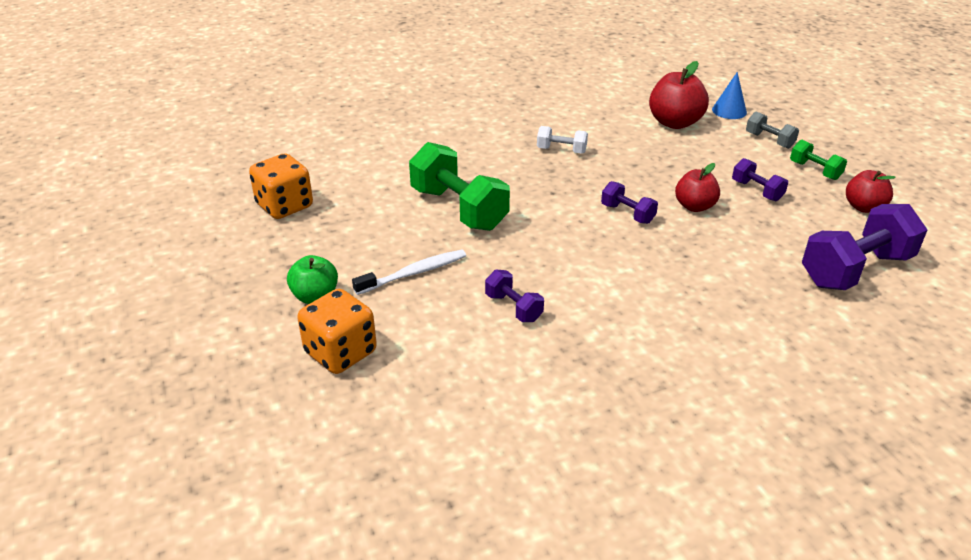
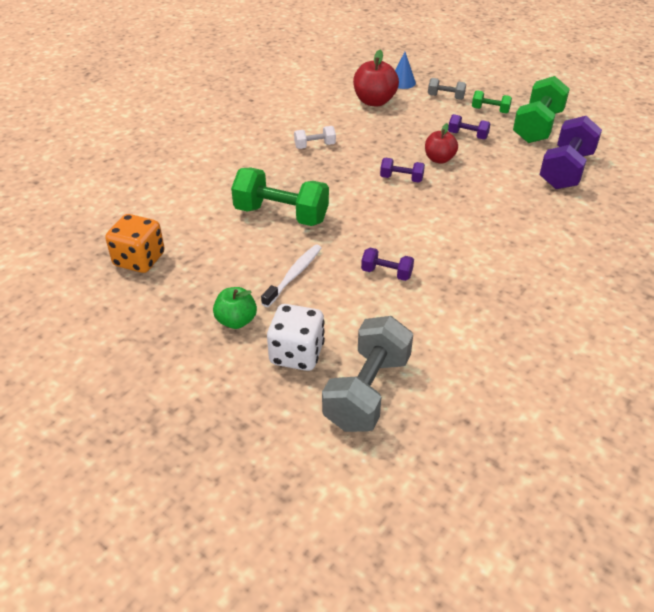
camera: 30 degrees left, 5 degrees up
orange dice [297,289,377,374] -> white dice [267,304,325,371]
red apple [846,170,896,213] -> green dumbbell [513,76,570,143]
none -> grey dumbbell [322,316,413,432]

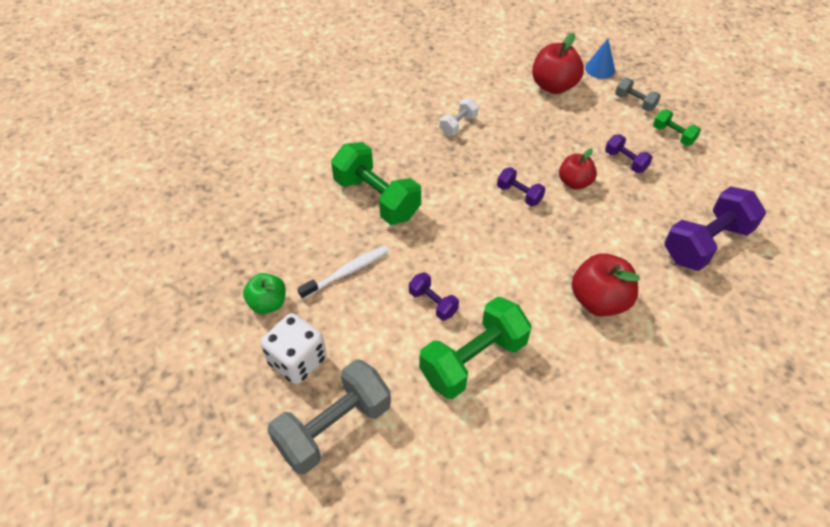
camera: 25 degrees right, 10 degrees up
orange dice [105,214,165,273] -> none
white dumbbell [294,126,336,149] -> white dumbbell turned 60 degrees counterclockwise [440,99,479,135]
green dumbbell [513,76,570,143] -> green dumbbell moved to [419,297,532,399]
none -> red apple [571,253,640,316]

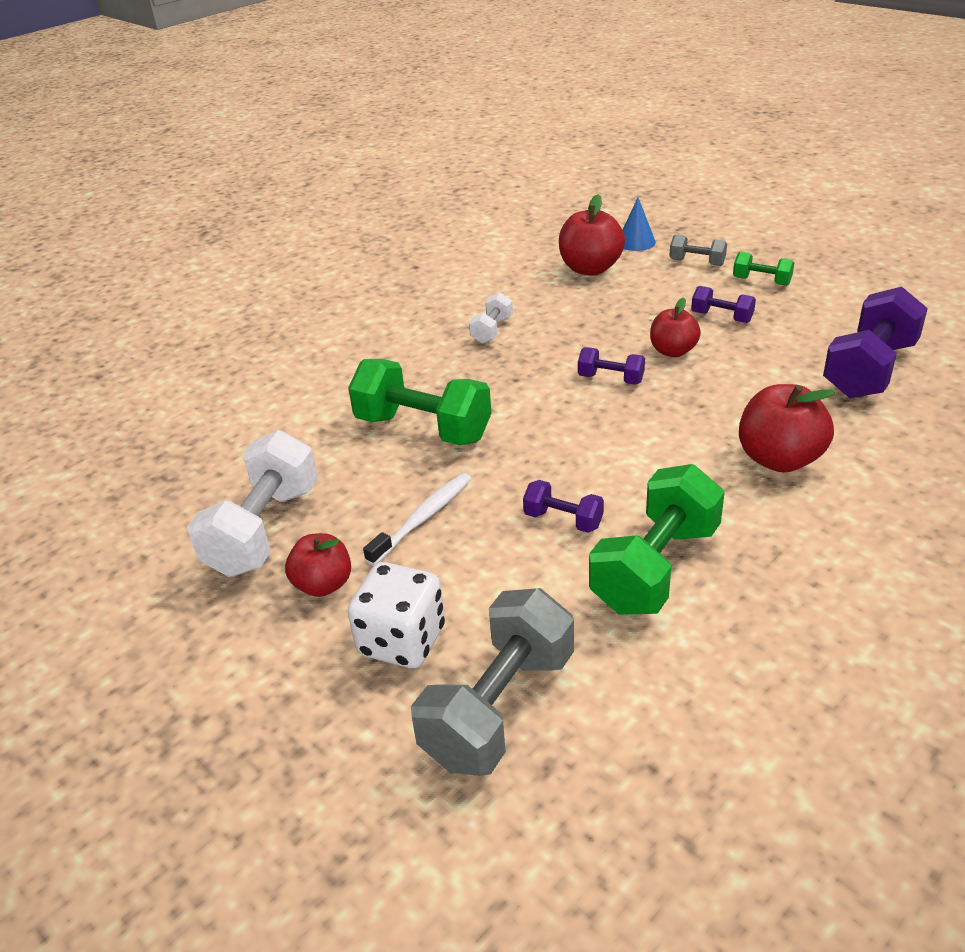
camera: 15 degrees left, 15 degrees down
green apple [243,273,286,314] -> red apple [285,533,351,597]
none -> white dumbbell [187,430,318,577]

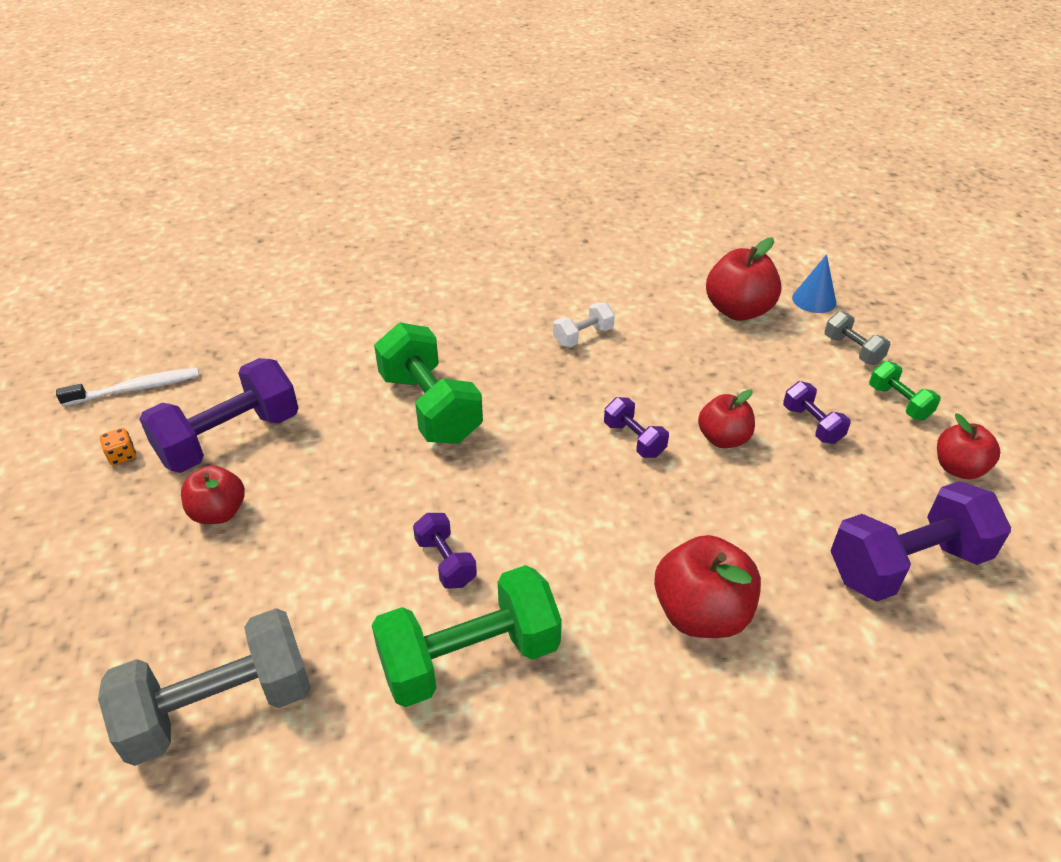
camera: 30 degrees right, 5 degrees up
white dumbbell [187,430,318,577] -> purple dumbbell [139,358,298,473]
white dice [348,562,445,668] -> none
white toothbrush [363,473,471,566] -> white toothbrush moved to [56,368,199,406]
none -> orange dice [100,428,136,465]
none -> red apple [937,414,1000,479]

